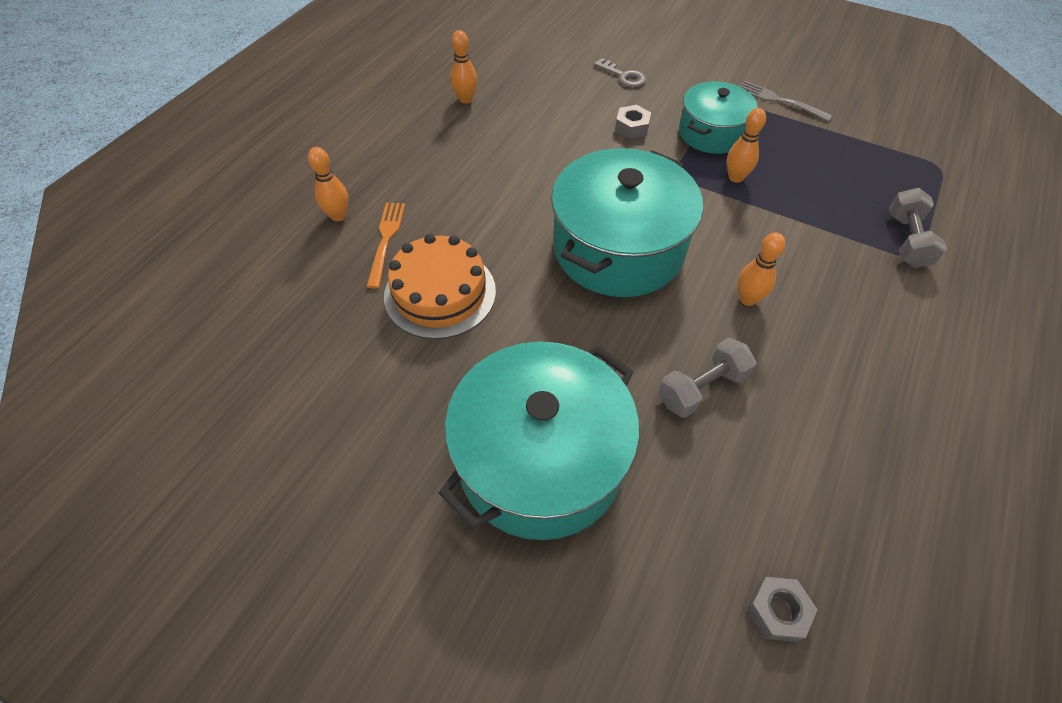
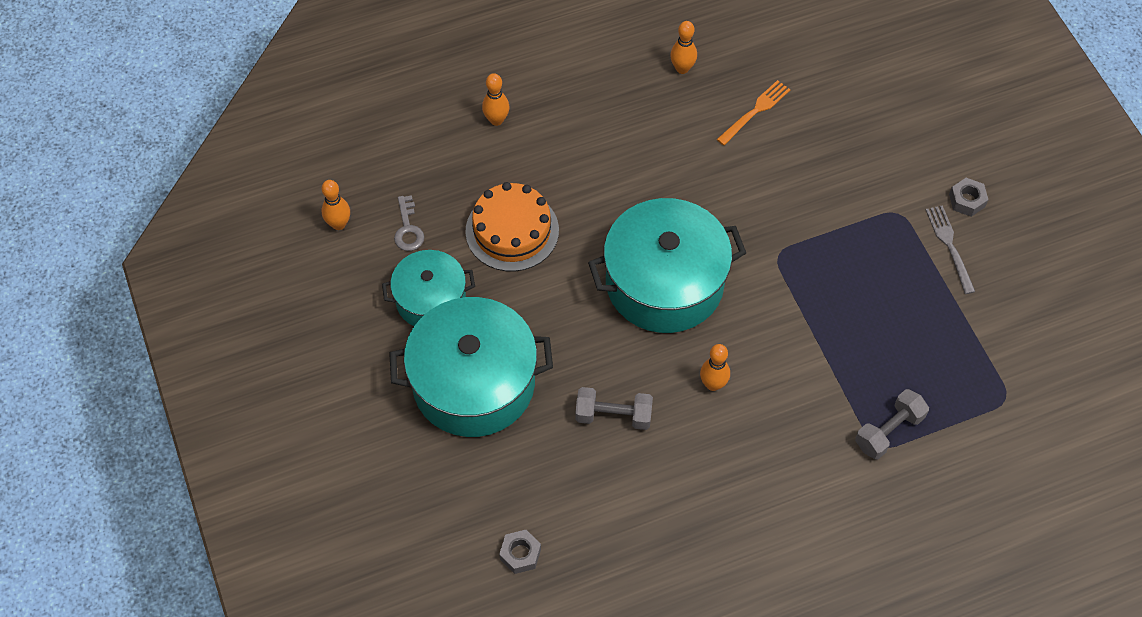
camera: 40 degrees right, 5 degrees up
orange fork [367,203,405,289] -> orange fork moved to [716,80,790,145]
grey key [594,58,646,87] -> grey key moved to [394,195,424,251]
grey nut [615,105,651,139] -> grey nut moved to [949,178,988,217]
turquoise pot [679,81,758,154] -> turquoise pot moved to [382,250,475,326]
orange bowling pin [727,108,766,183] -> orange bowling pin moved to [322,180,350,230]

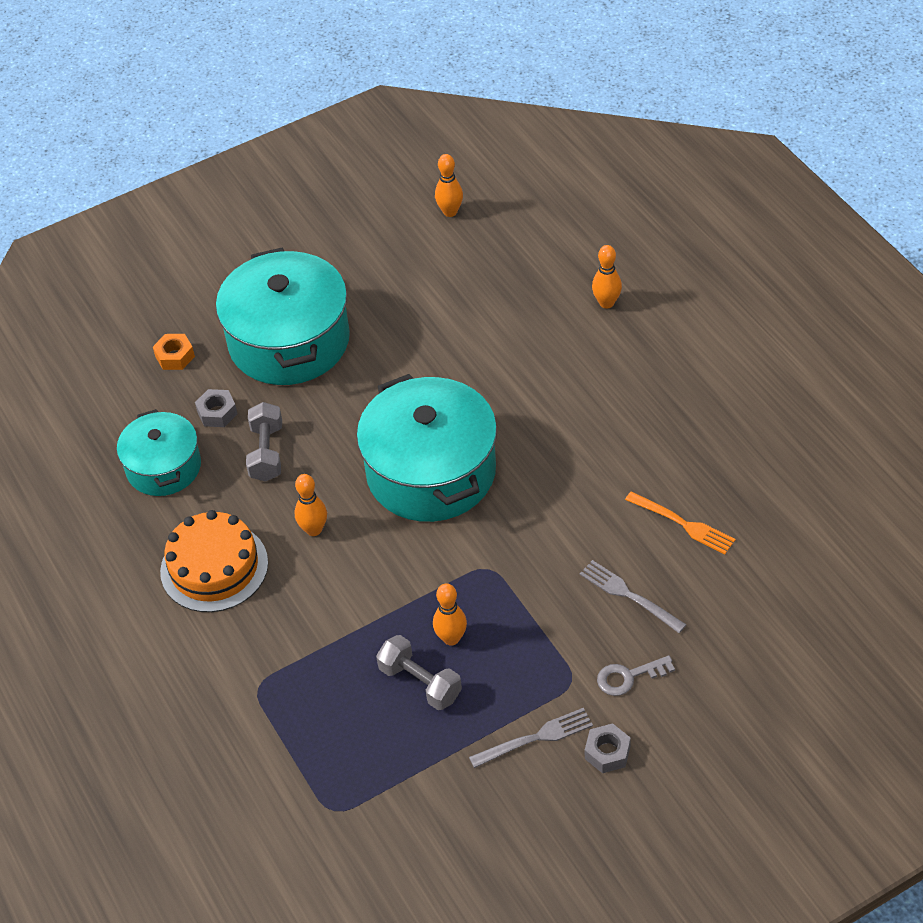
camera: 85 degrees right, 10 degrees down
turquoise pot [382,250,475,326] -> turquoise pot moved to [117,409,201,496]
grey key [394,195,424,251] -> grey key moved to [597,655,675,696]
orange cake [465,182,559,272] -> orange cake moved to [160,510,268,612]
grey nut [499,530,541,574] -> grey nut moved to [195,389,238,427]
orange bowling pin [670,21,697,74] -> orange bowling pin moved to [433,583,467,646]
grey dumbbell [855,389,929,459] -> grey dumbbell moved to [376,635,462,710]
none -> orange nut [153,334,195,370]
none -> grey fork [579,560,687,633]

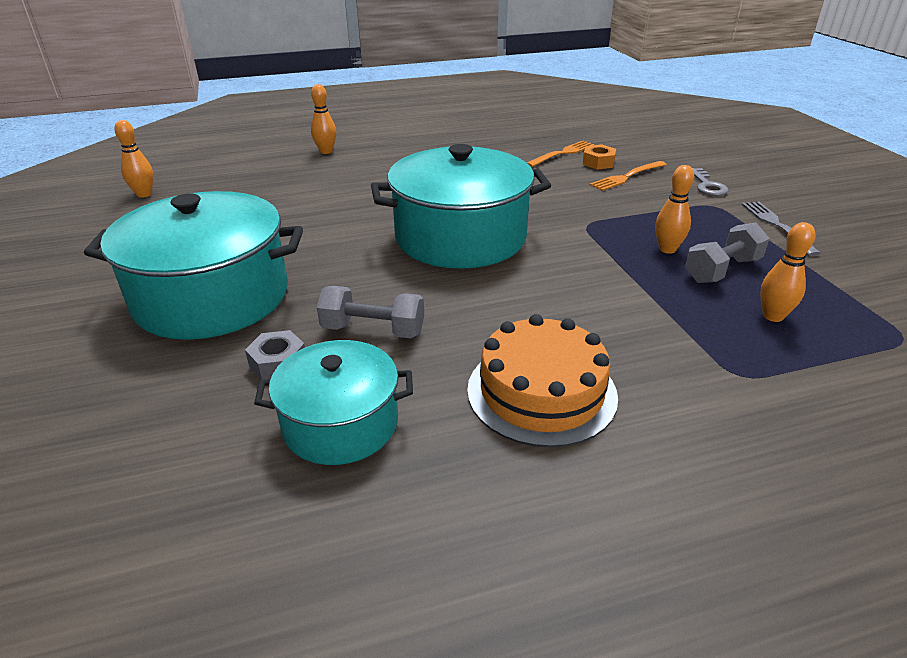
camera: 80 degrees left, 15 degrees down
orange nut [153,334,195,370] -> orange nut moved to [582,144,616,169]
orange bowling pin [295,474,327,536] -> orange bowling pin moved to [760,222,815,322]
grey fork [579,560,687,633] -> orange fork [590,161,667,191]
grey nut [585,723,631,773] -> none

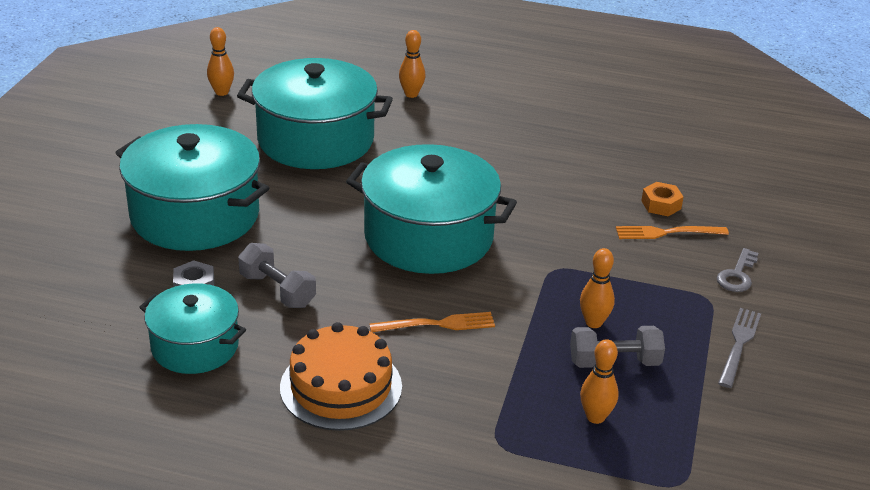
camera: 30 degrees right, 0 degrees up
orange fork [527,141,595,167] -> orange fork moved to [369,312,495,332]
none -> turquoise pot [237,58,393,169]

